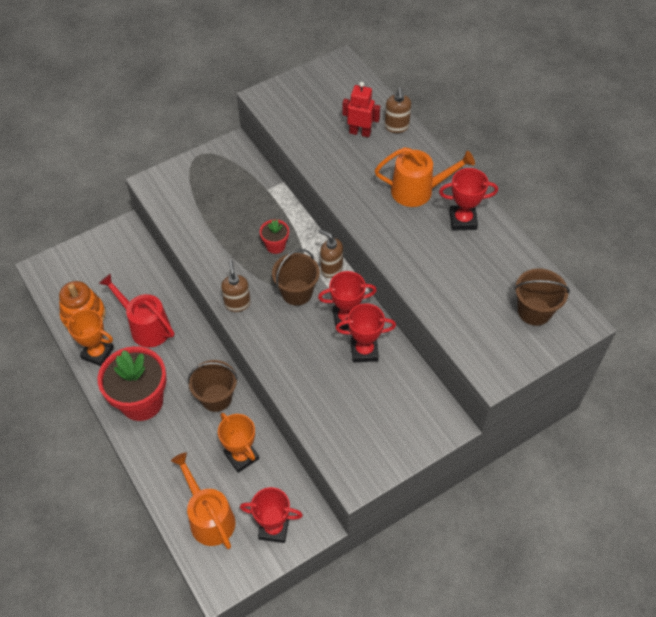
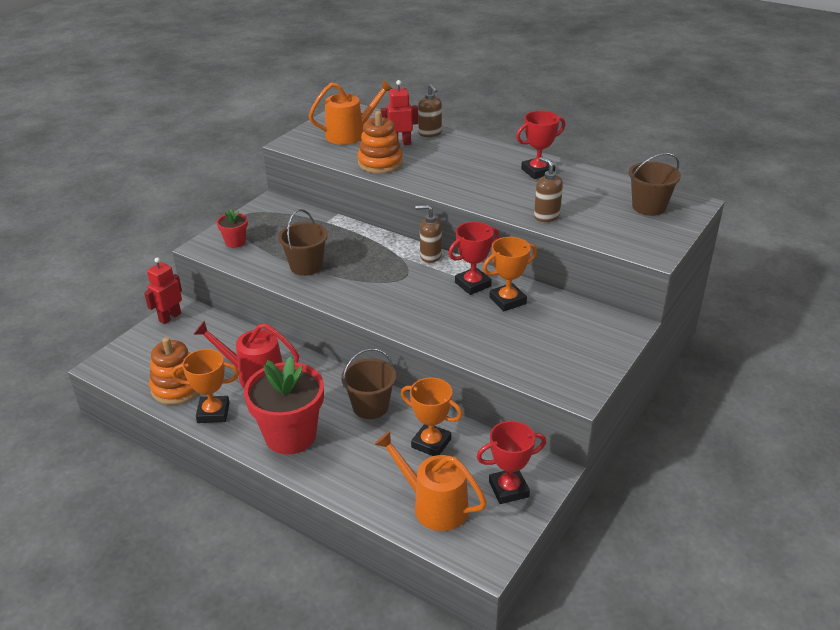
camera: 25 degrees left, 20 degrees down
brown soap dispenser [221,260,251,312] -> brown soap dispenser moved to [534,157,563,222]
red flower pot [260,219,289,254] -> red flower pot moved to [217,209,248,248]
brown bucket [272,249,320,306] -> brown bucket moved to [278,209,328,276]
red trophy [336,303,396,363] -> orange trophy [483,237,537,311]
orange watering can [375,147,475,207] -> orange watering can moved to [309,80,393,145]
none -> red robot [144,257,182,324]
none -> orange stacking toy [358,111,403,174]

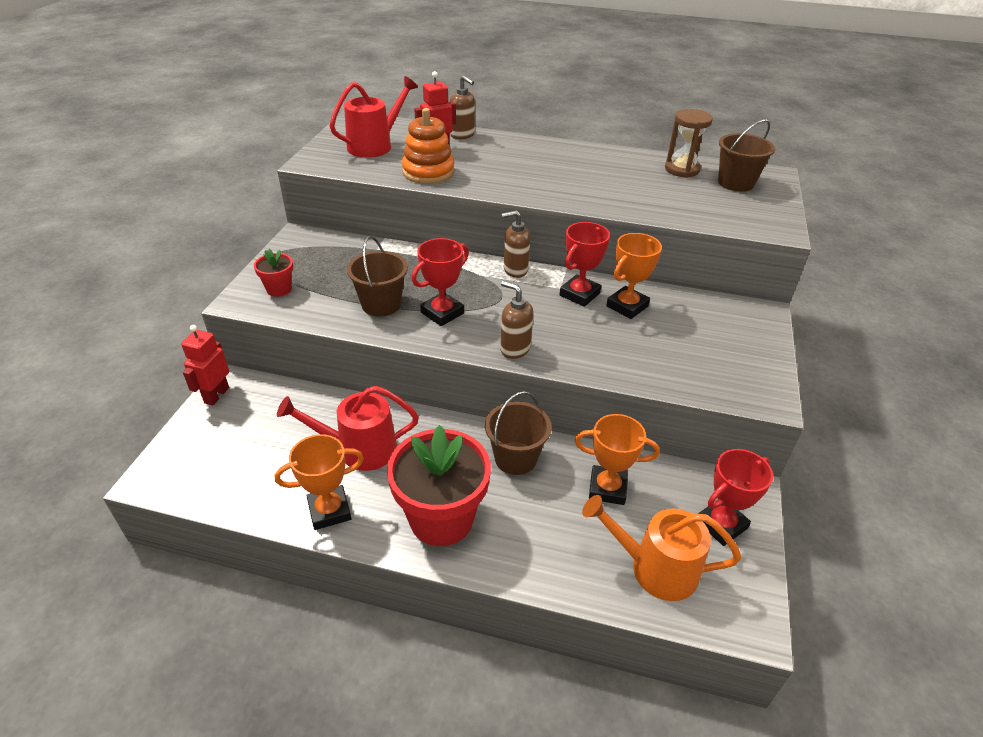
camera: 20 degrees left, 5 degrees up
orange stacking toy [149,337,199,405] -> none
orange watering can [309,80,393,145] -> red watering can [329,76,418,158]
red trophy [516,111,565,179] -> red trophy moved to [412,238,469,326]
brown soap dispenser [534,157,563,222] -> brown soap dispenser moved to [500,281,533,359]
none -> brown hourglass [665,109,713,178]

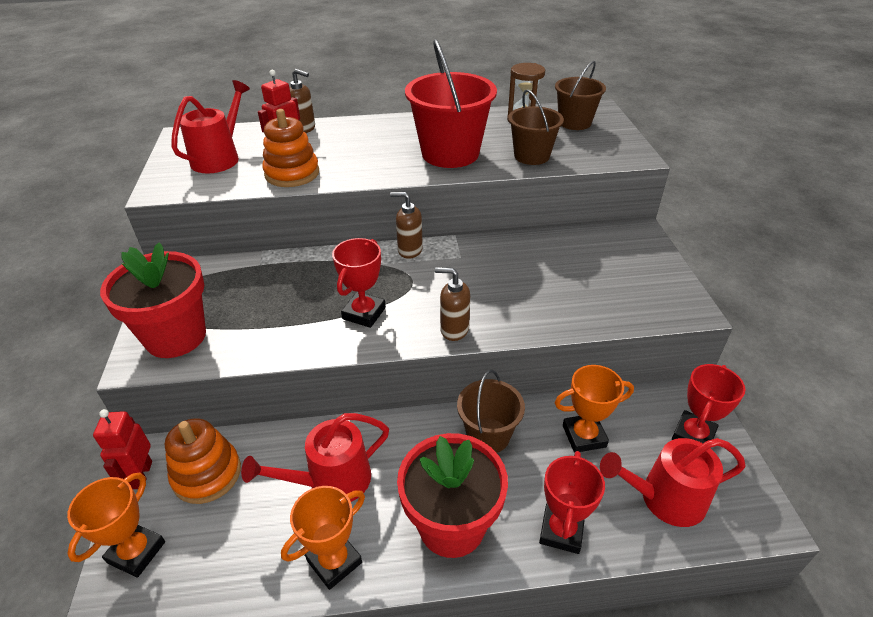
camera: 20 degrees left, 0 degrees up
red flower pot [254,249,293,297] -> red flower pot [100,242,206,358], size x2.13
brown bucket [347,236,408,316] -> brown bucket moved to [508,89,564,165]
brown soap dispenser [501,210,530,278] -> brown soap dispenser turned 45 degrees clockwise [390,192,423,259]
red trophy [560,222,610,307] -> red trophy moved to [539,451,605,554]
orange watering can [582,495,741,601] -> red watering can [600,438,746,527]
orange trophy [606,233,662,319] -> orange trophy moved to [67,473,165,578]
none -> orange stacking toy [165,418,241,504]
none -> red bucket [405,39,497,168]

